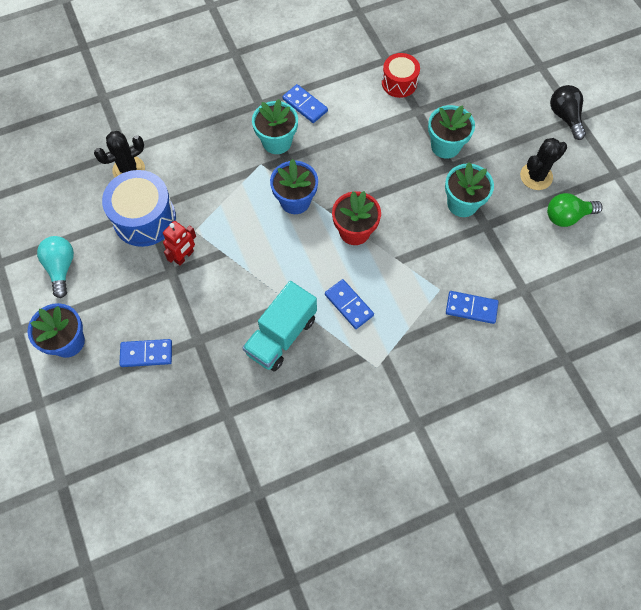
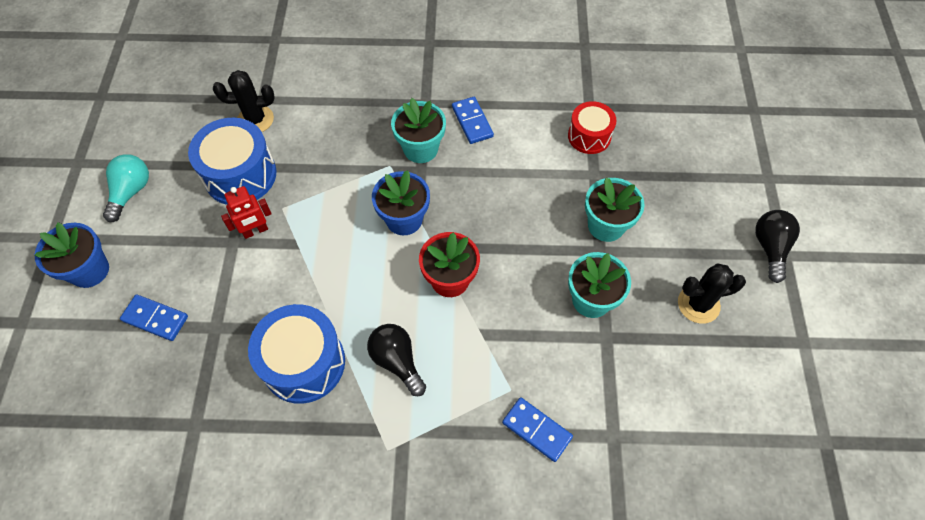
camera: 25 degrees right, 5 degrees down
turquoise truck [242,281,317,372] -> blue drum [248,304,345,404]
blue domino [325,279,374,329] -> black light bulb [367,324,426,396]
green light bulb [547,193,603,227] -> none

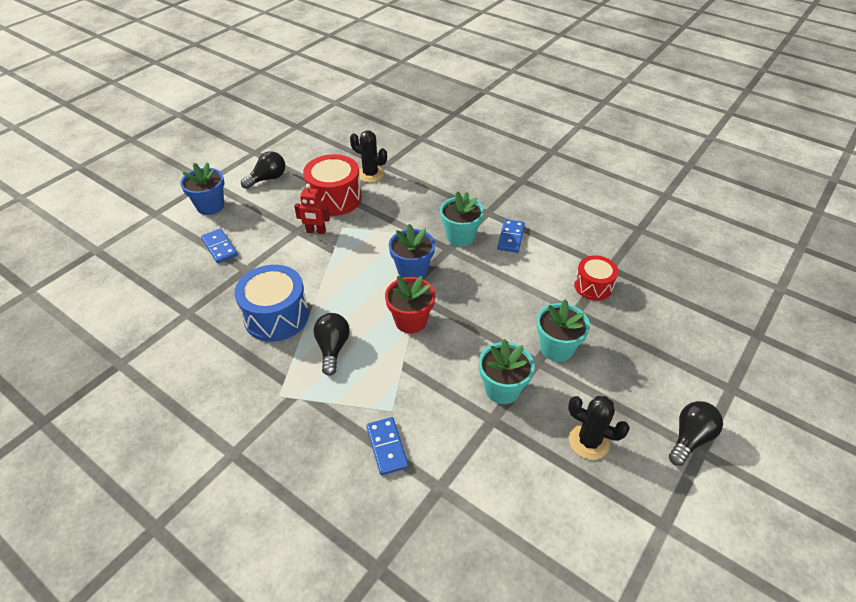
camera: 35 degrees right, 15 degrees down
turquoise light bulb [103,154,149,222] -> black light bulb [241,151,285,189]
blue drum [188,118,277,205] -> red drum [303,154,362,216]

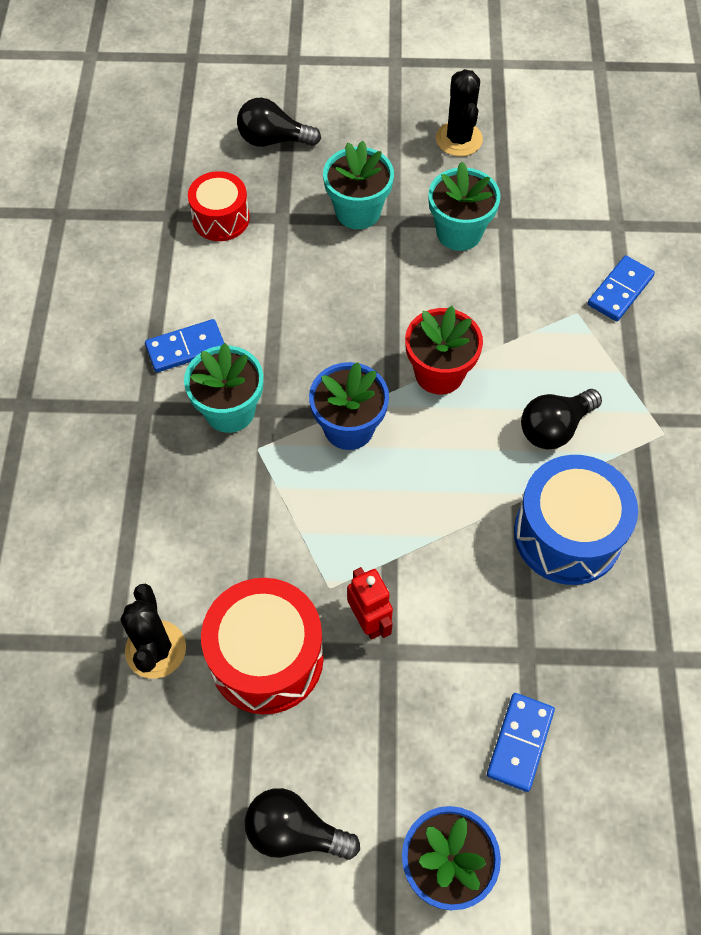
camera: 125 degrees left, 15 degrees up
black light bulb [669,401,723,466] -> black light bulb moved to [237,98,321,147]

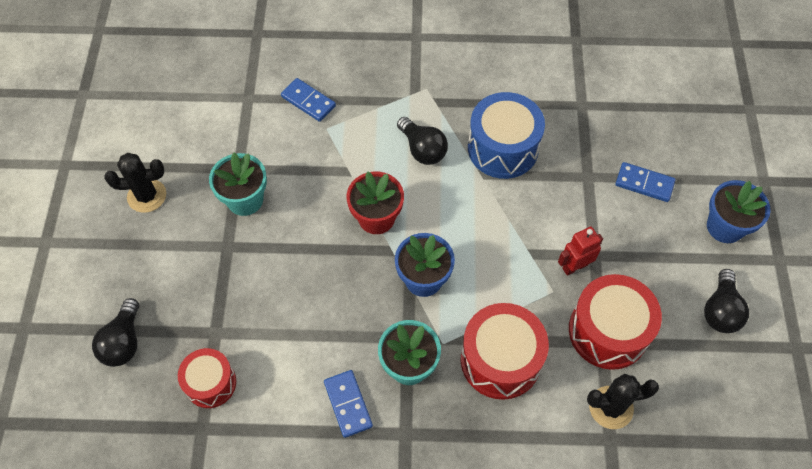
camera: 90 degrees left, 0 degrees up
turquoise flower pot [323,141,394,229] -> none
none -> red drum [461,303,549,400]

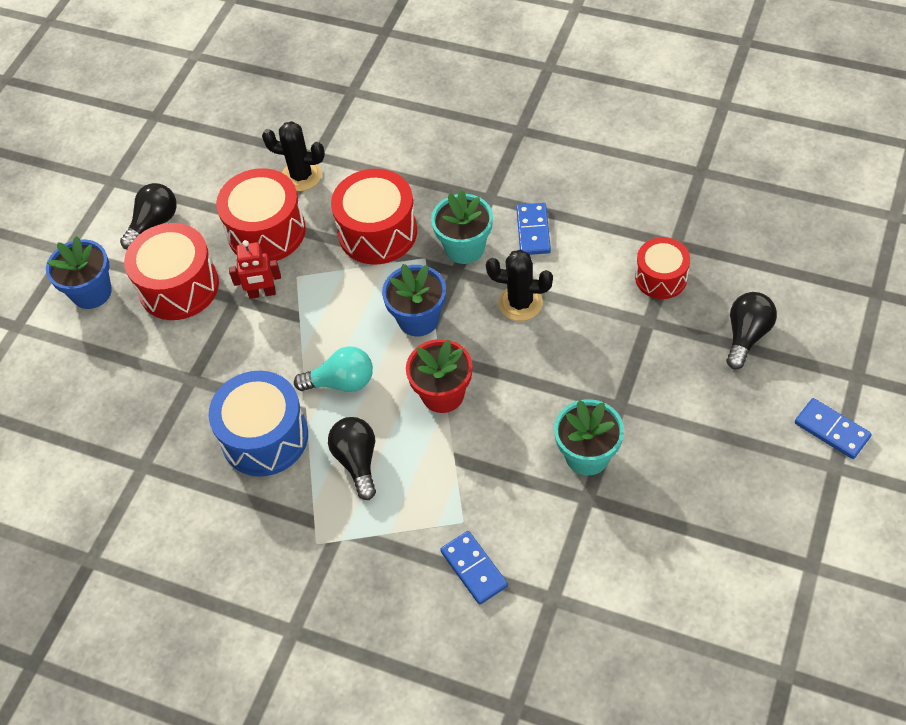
camera: 155 degrees left, 5 degrees down
black cactus [104,153,166,213] -> black cactus moved to [486,250,553,321]
blue domino [615,162,675,202] -> blue domino moved to [795,398,872,459]
none -> red drum [124,223,219,320]
none -> turquoise light bulb [294,346,373,392]

